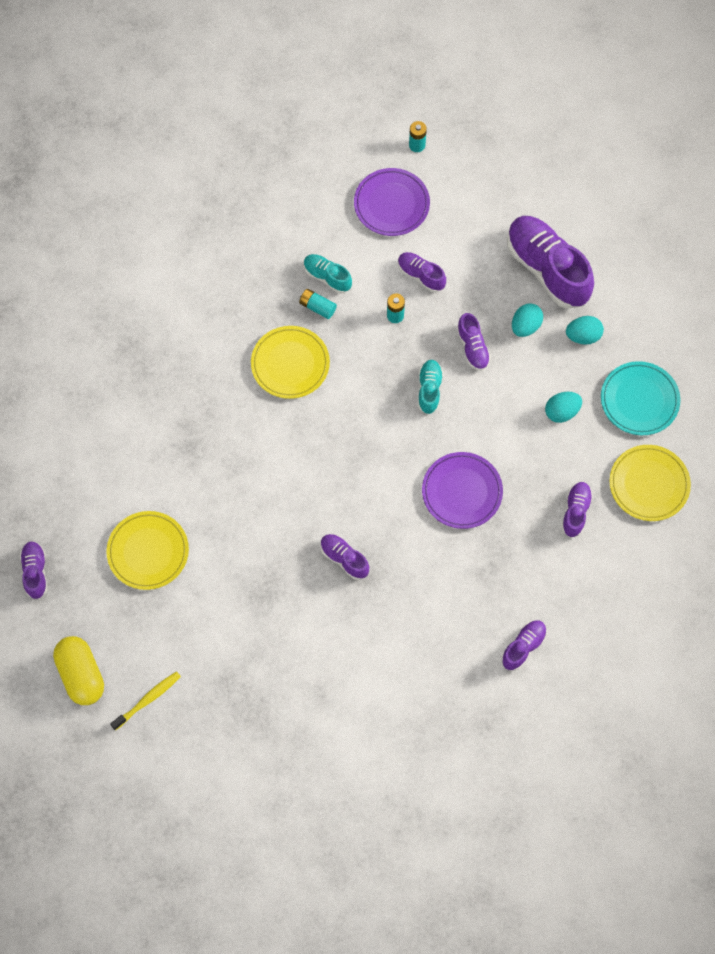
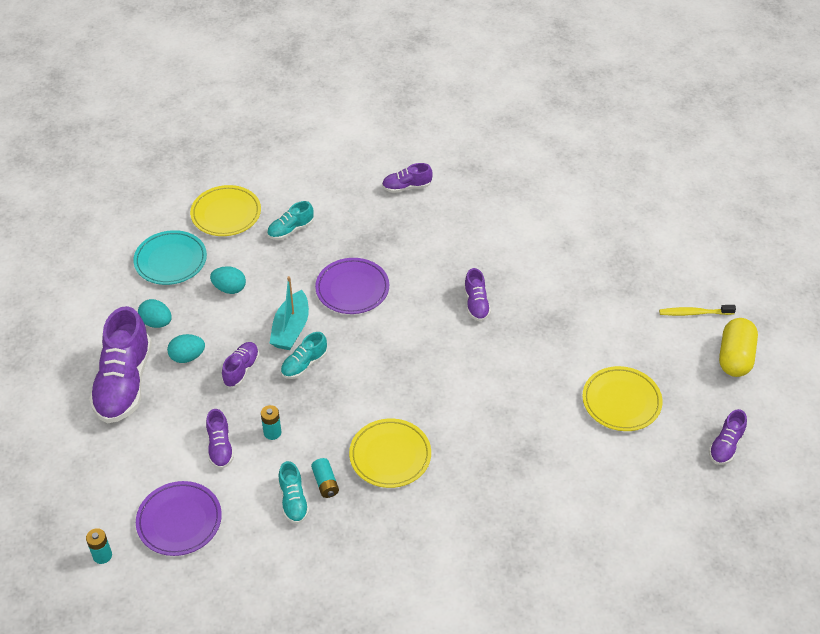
camera: 140 degrees left, 20 degrees down
purple shoe [561,482,593,538] -> turquoise shoe [267,201,314,240]
none -> turquoise boat [270,276,309,350]

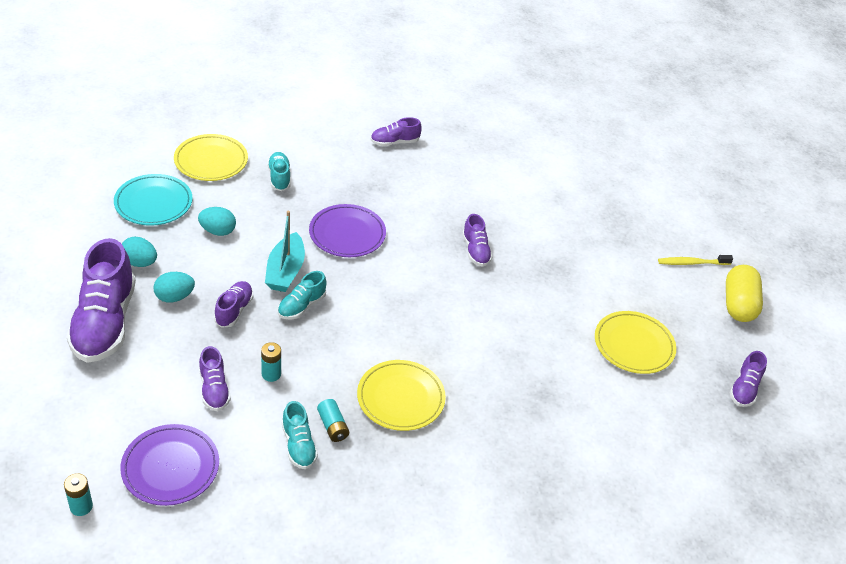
camera: 10 degrees left, 5 degrees down
turquoise shoe [267,201,314,240] -> turquoise shoe turned 120 degrees clockwise [267,152,291,191]

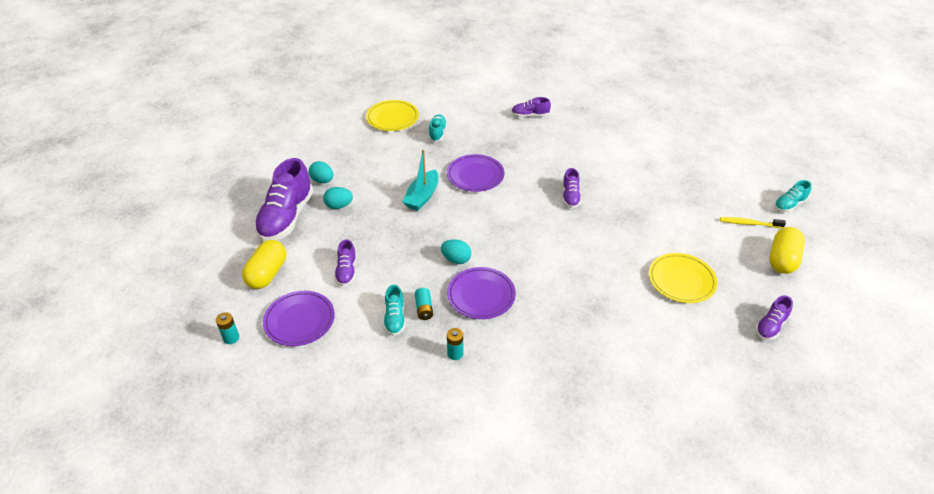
camera: 20 degrees right, 0 degrees up
turquoise plate [114,174,193,226] -> none
turquoise egg [198,207,236,236] -> turquoise egg moved to [441,239,471,264]
purple shoe [214,281,254,328] -> none
turquoise battery [261,342,281,382] -> turquoise battery moved to [447,328,463,360]
turquoise shoe [278,271,327,320] -> turquoise shoe moved to [774,180,812,212]
yellow plate [357,360,446,431] -> purple plate [447,267,516,319]
none -> yellow capsule [242,240,286,289]

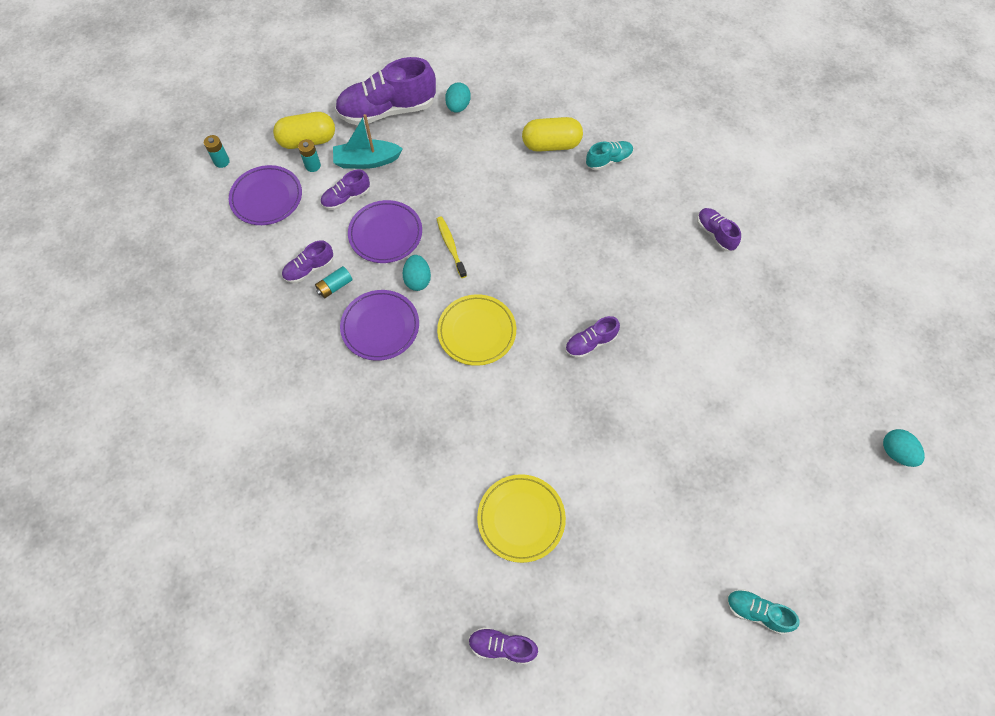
camera: 60 degrees right, 20 degrees up
turquoise egg [323,187,353,209] -> turquoise egg moved to [883,429,925,467]
yellow plate [366,100,419,131] -> yellow plate moved to [437,294,516,366]
turquoise shoe [383,285,405,336] -> purple shoe [282,240,333,283]
turquoise boat [402,149,438,211] -> turquoise boat moved to [333,114,403,169]
purple plate [447,154,505,192] -> purple plate moved to [348,200,422,263]
turquoise battery [447,328,463,360] -> turquoise battery moved to [298,139,321,172]
yellow toothbrush [720,217,786,228] -> yellow toothbrush moved to [437,217,467,278]
yellow capsule [770,227,805,274] -> yellow capsule moved to [522,117,583,152]

